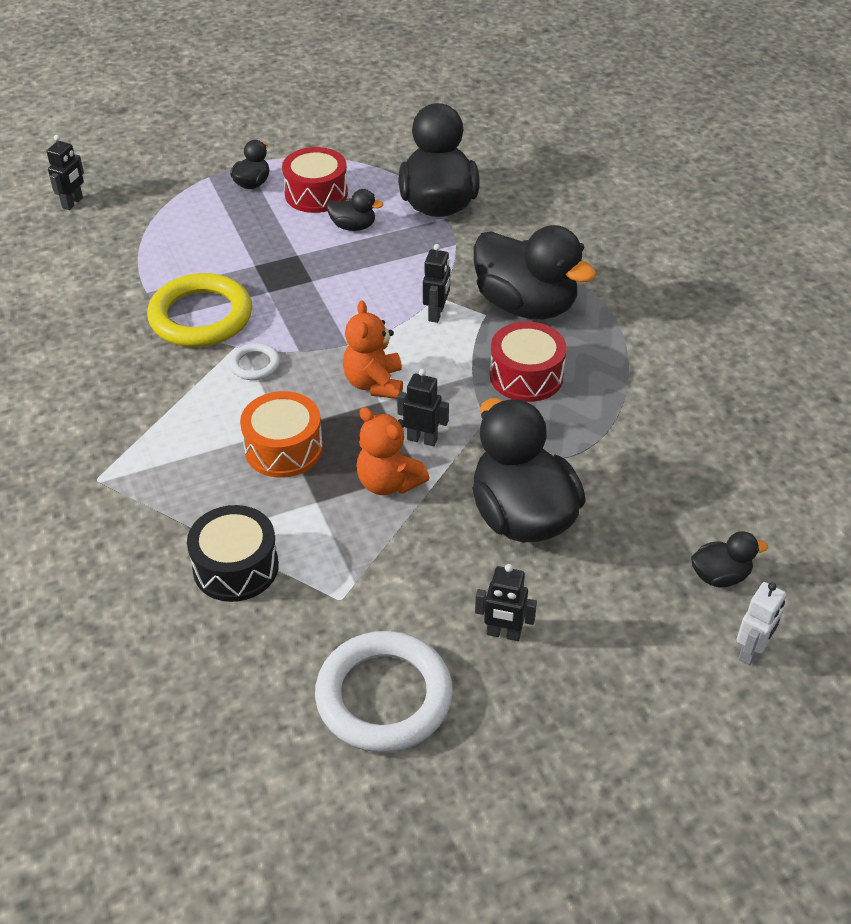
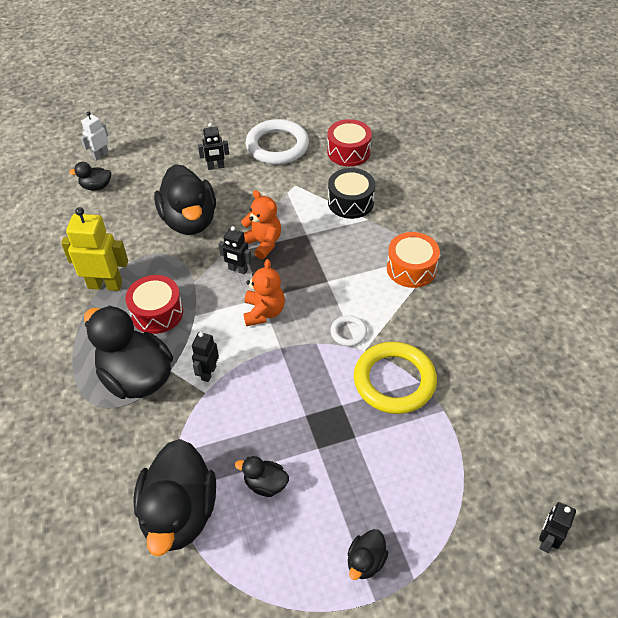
camera: 175 degrees left, 5 degrees up
orange drum [240,391,323,478] -> orange drum moved to [387,232,440,288]
red drum [282,147,348,213] -> red drum moved to [327,119,372,166]
black robot [475,564,537,641] -> black robot turned 150 degrees clockwise [198,123,229,170]
none -> yellow robot [61,207,128,291]

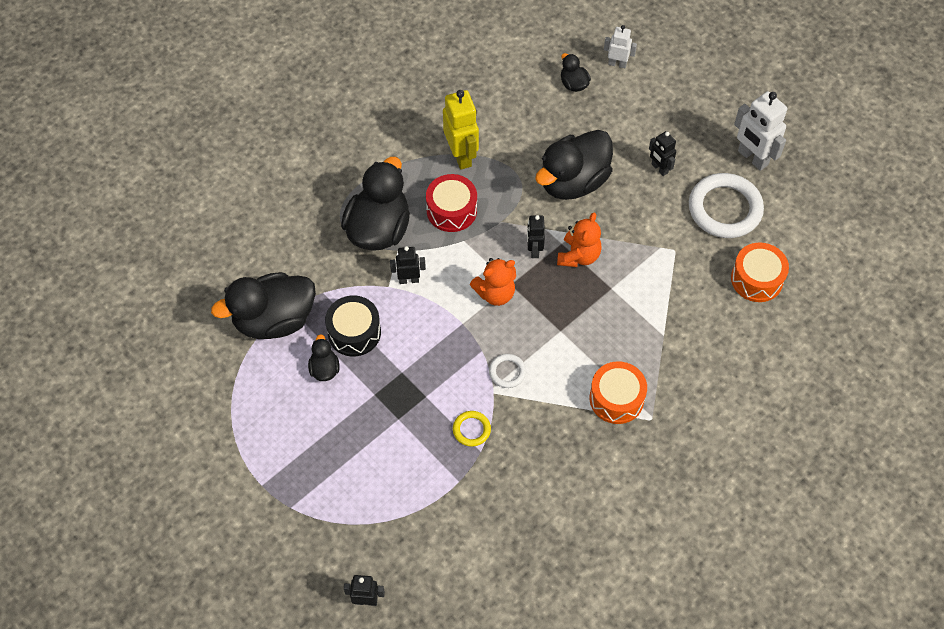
camera: 65 degrees right, 10 degrees up
red drum [327,119,372,166] -> orange drum [731,242,789,302]
black drum [328,168,375,219] -> black drum moved to [325,296,381,356]
black duck [348,529,389,580] -> none
yellow ring [354,342,437,414] -> yellow ring [453,411,491,447], size x0.47
none -> white robot [734,91,787,171]

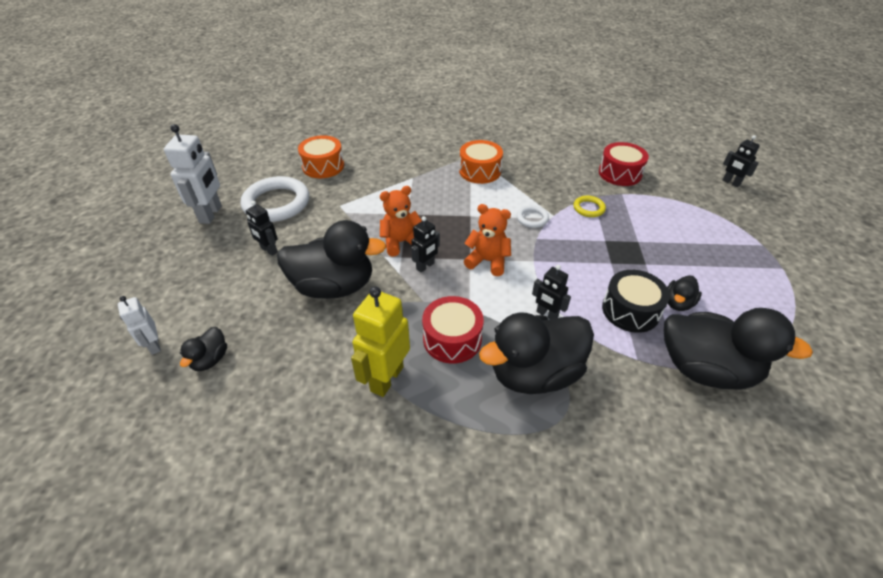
camera: 135 degrees left, 15 degrees down
black robot [649,131,676,176] -> black robot turned 120 degrees clockwise [246,201,278,256]
none -> red drum [599,142,649,186]

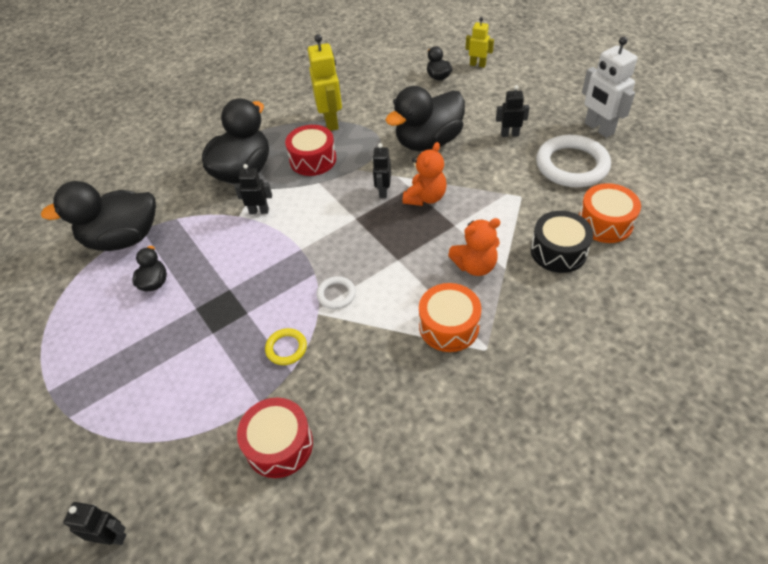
camera: 145 degrees right, 5 degrees up
white robot [118,296,161,355] -> yellow robot [466,17,494,68]
orange teddy bear [464,204,511,276] -> orange teddy bear moved to [448,218,501,276]
black drum [602,270,670,333] -> black drum moved to [531,211,593,273]

